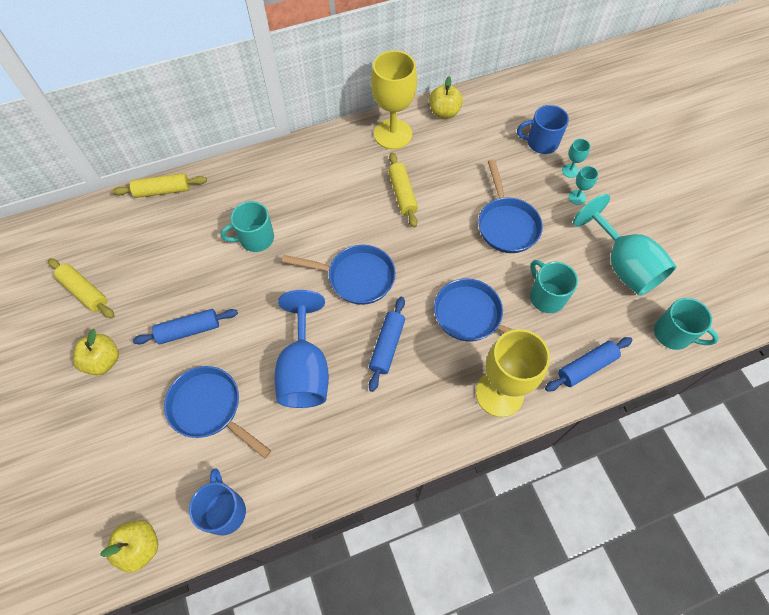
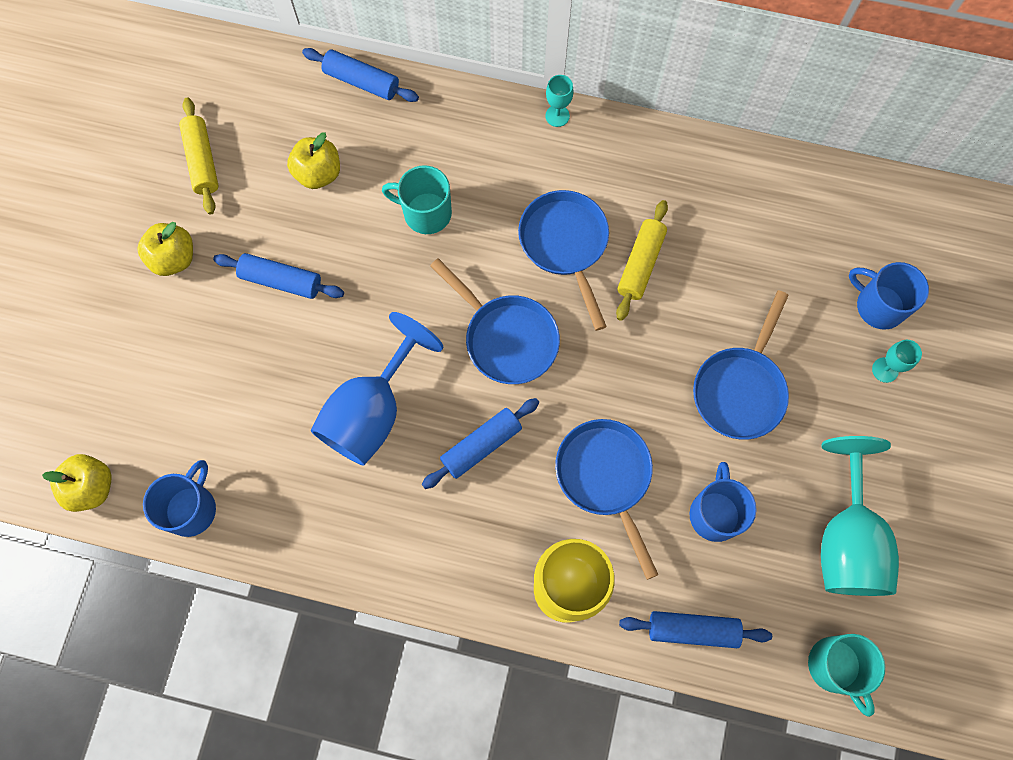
camera: 35 degrees right, 10 degrees up
yellow rolling pin [112,173,207,198] -> blue rolling pin [302,48,419,102]
blue pan [164,366,271,459] -> blue pan moved to [518,190,609,331]
yellow goblet [371,50,417,149] -> none
yellow apple [429,76,463,119] -> yellow apple moved to [287,133,340,189]
turquoise mug [530,260,578,313] -> blue mug [690,462,757,542]
turquoise goblet [569,166,598,205] -> turquoise goblet moved to [545,75,573,127]

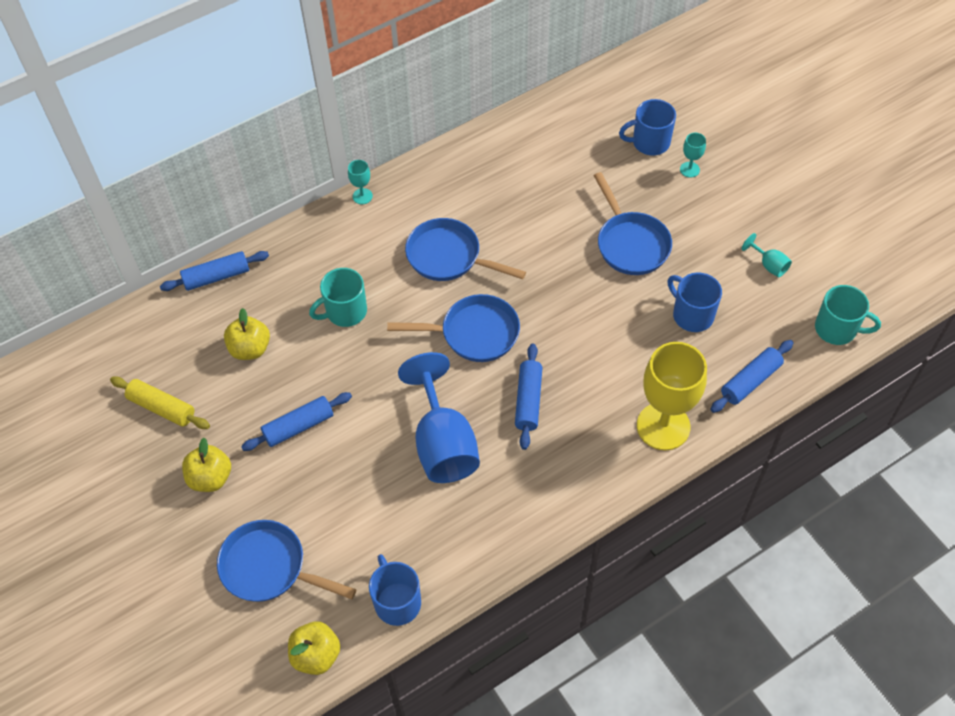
camera: 45 degrees left, 15 degrees down
blue pan [555,419,658,580] -> blue pan moved to [217,520,357,602]
yellow rolling pin [616,200,668,321] -> none
turquoise goblet [821,436,899,596] -> turquoise goblet [742,233,792,277], size x0.42

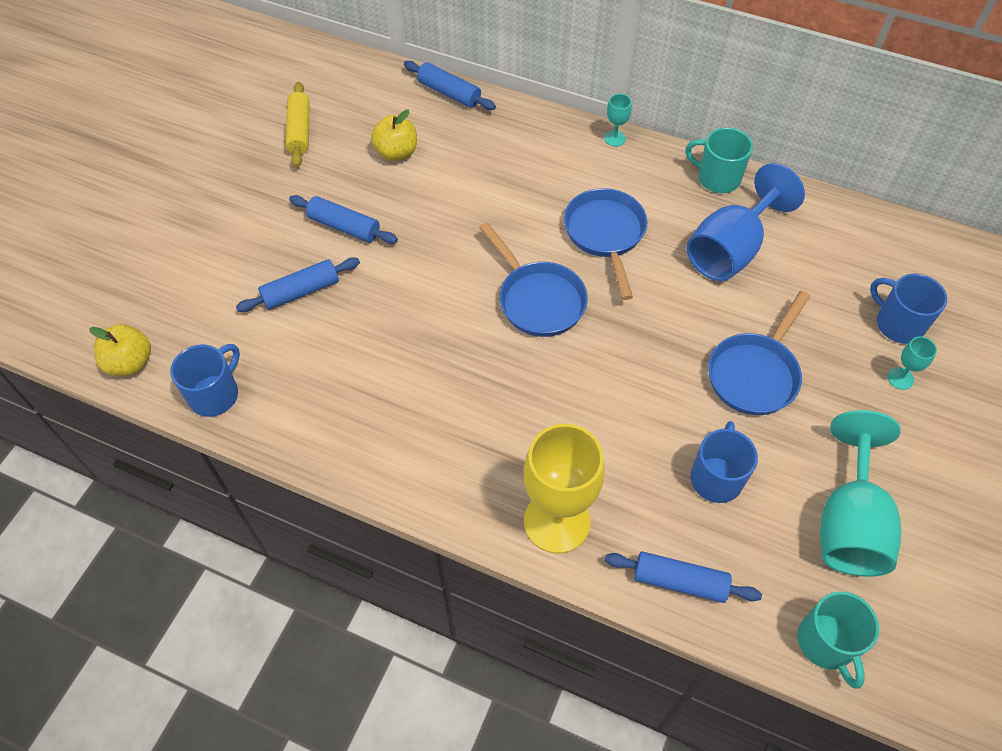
camera: 55 degrees right, 0 degrees up
yellow apple [182,438,231,492] -> none
blue pan [217,520,357,602] -> none
turquoise mug [309,268,367,327] -> turquoise mug moved to [685,128,753,193]
blue goblet [398,352,480,483] -> blue goblet moved to [687,163,805,281]
blue rolling pin [515,344,542,450] -> blue rolling pin moved to [236,258,360,312]
turquoise goblet [742,233,792,277] -> turquoise goblet [820,410,901,577], size x2.36

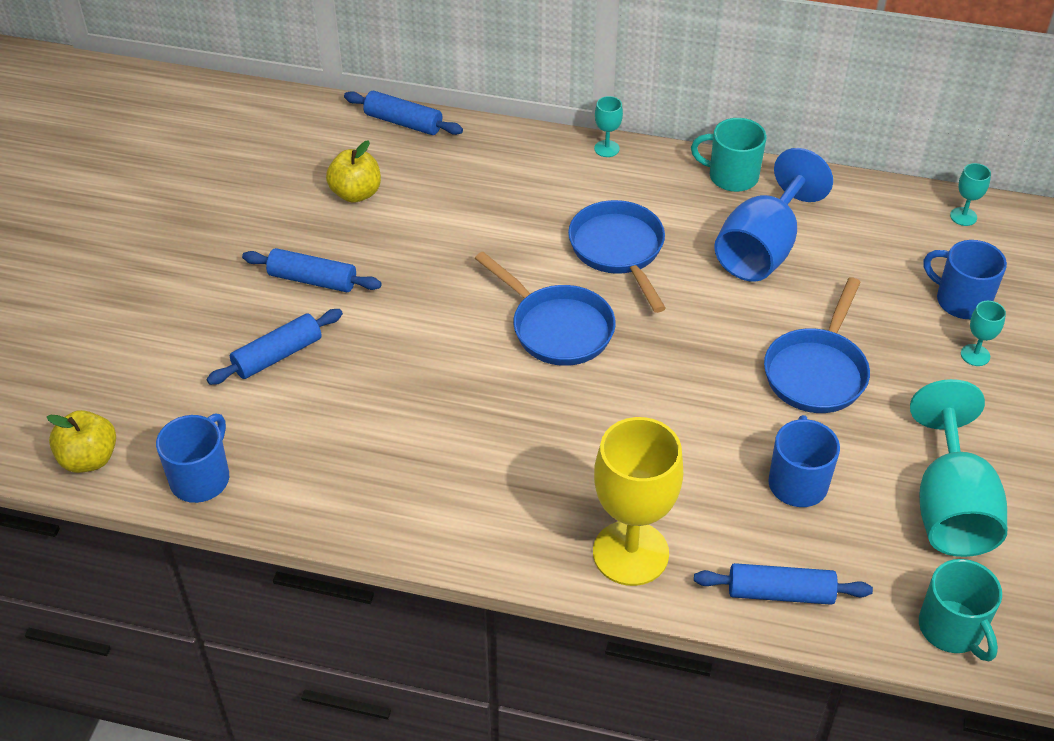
camera: 10 degrees left, 10 degrees down
yellow rolling pin [286,82,310,167] -> none
none -> turquoise goblet [950,163,991,226]

